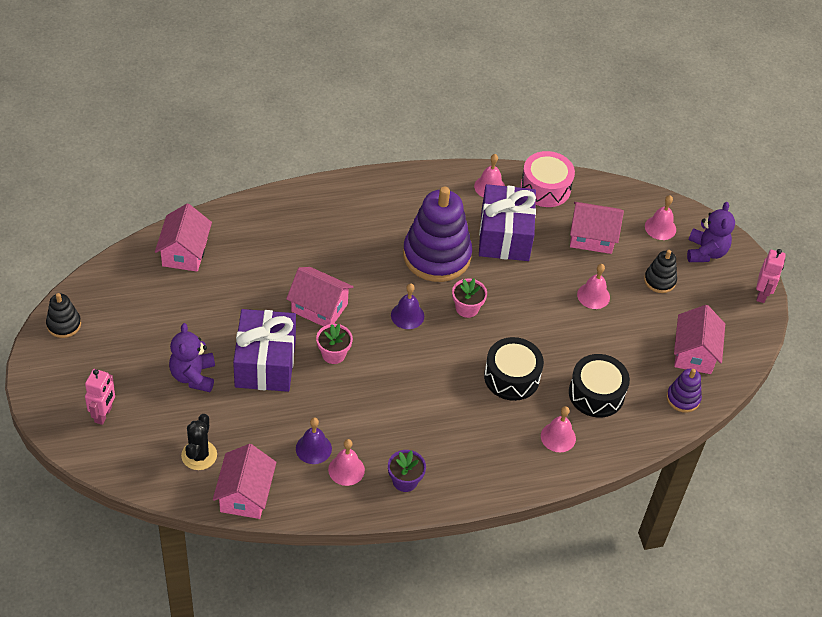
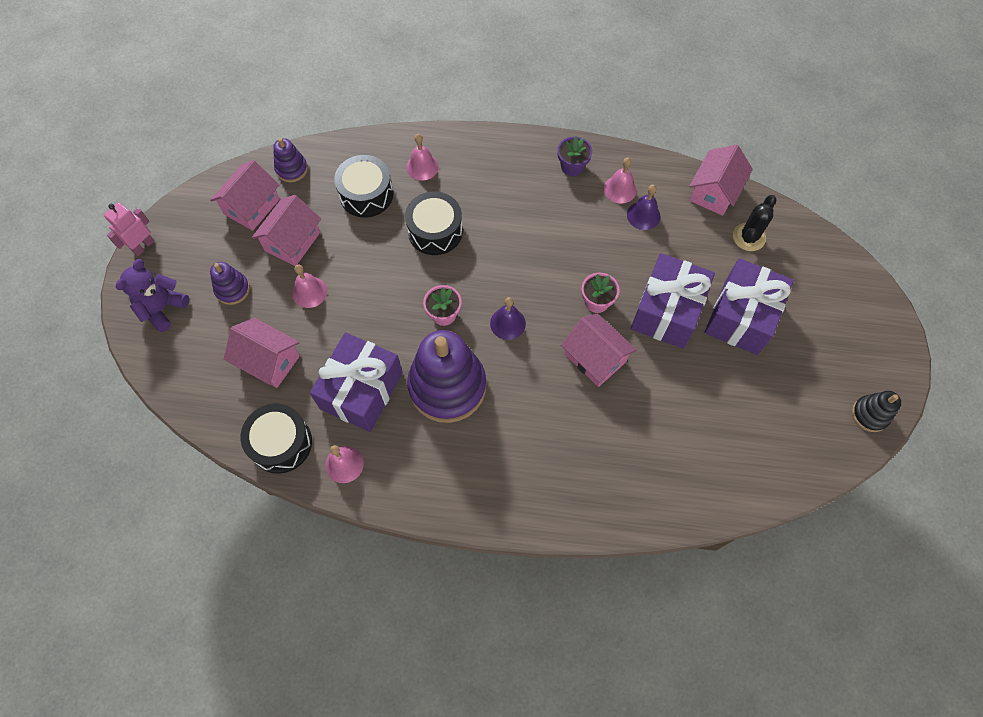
camera: 155 degrees left, 15 degrees up
pink robot [85,369,115,425] -> none
pink house [155,204,212,272] -> pink house moved to [252,195,321,266]
purple teddy bear [169,323,215,392] -> purple gift [705,258,794,355]
pink drum [521,151,575,207] -> black drum [240,404,312,474]
black stacking toy [644,250,677,293] -> purple stacking toy [210,262,250,305]
pink bell [645,195,676,240] -> none

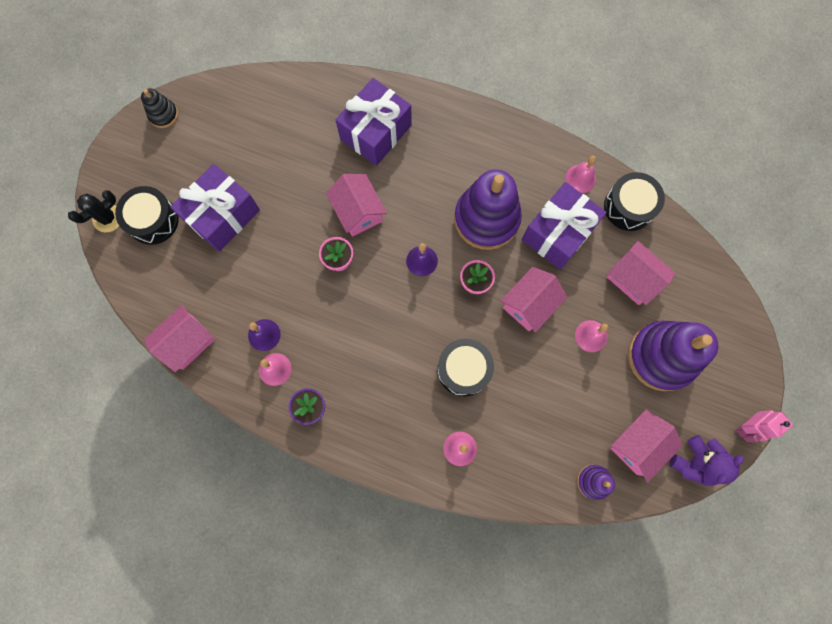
camera: 165 degrees left, 10 degrees up
purple teddy bear [116,259,189,332] -> purple teddy bear moved to [670,435,744,486]
purple stacking toy [210,262,250,305] -> purple stacking toy [628,321,718,391], size x2.13
pink house [252,195,321,266] -> pink house moved to [500,267,568,332]
black drum [334,155,393,218] -> black drum moved to [115,186,179,245]
purple gift [631,253,715,349] -> purple gift moved to [336,78,412,166]
black cactus [733,195,777,251] -> black cactus moved to [68,190,119,232]

